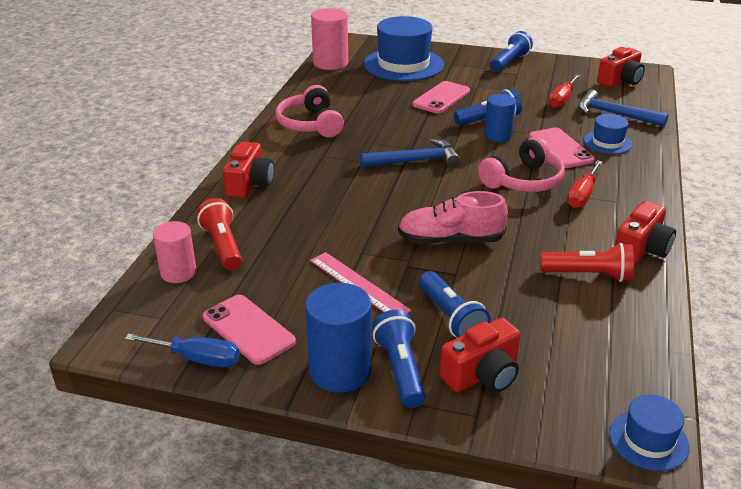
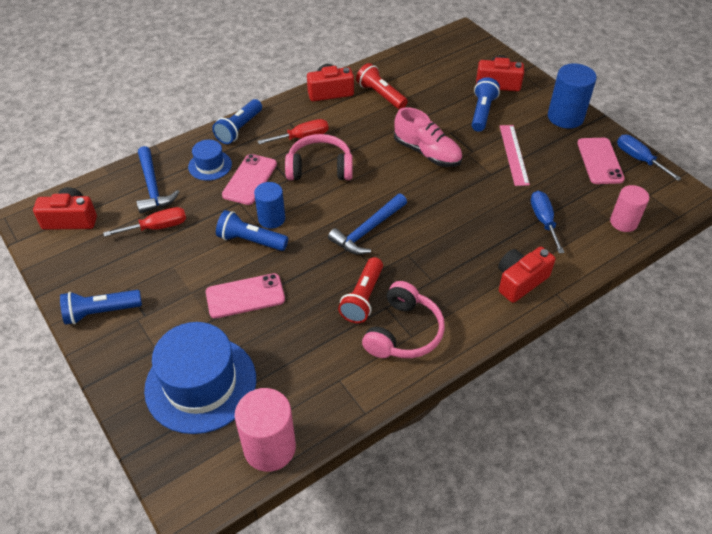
camera: 140 degrees left, 15 degrees up
red flashlight [197,198,242,270] -> red flashlight moved to [338,257,383,323]
blue hammer [360,139,460,168] -> blue hammer turned 75 degrees counterclockwise [328,194,407,255]
blue flashlight [372,310,426,408] -> blue flashlight moved to [212,99,262,144]
blue hat [609,394,690,471] -> none
none -> blue screwdriver [531,191,565,254]

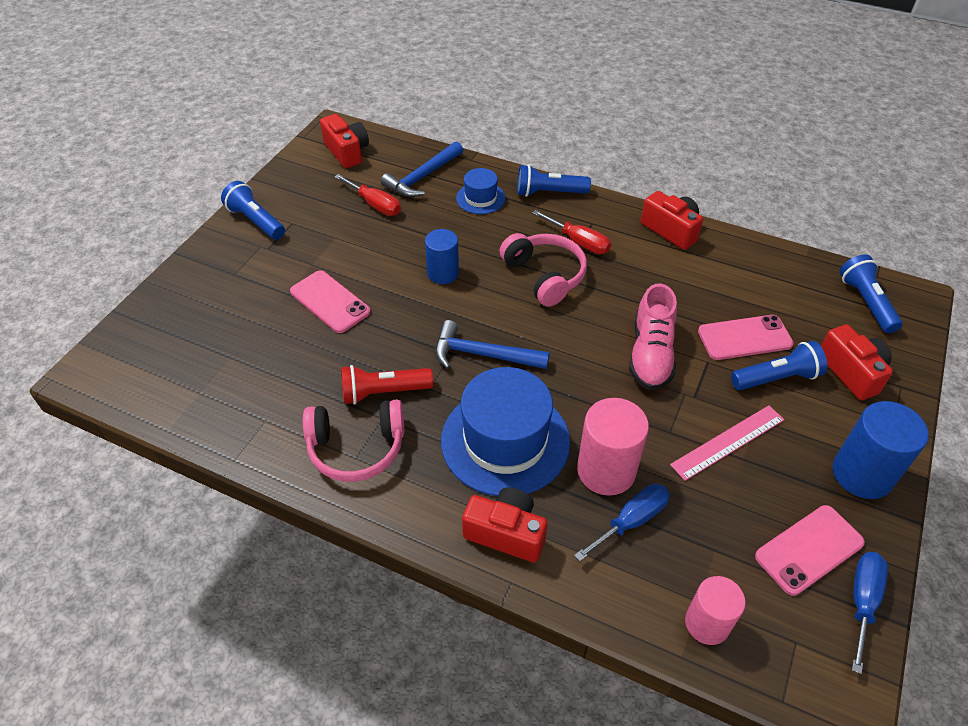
camera: 60 degrees right, 0 degrees up
blue hat [144,322,256,434] -> blue hat moved to [441,367,570,496]
blue flashlight [216,210,288,251] -> blue flashlight moved to [839,254,903,333]
pink phone [222,154,277,205] -> pink phone moved to [698,315,794,360]
pink cylinder [235,388,296,472] -> pink cylinder moved to [577,398,649,496]
red flashlight [356,63,408,109] -> none

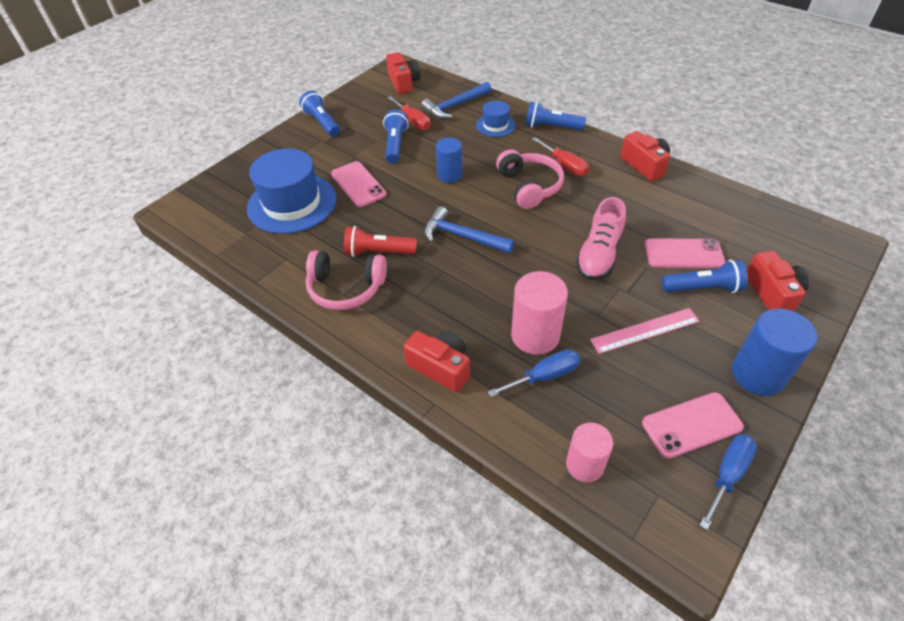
camera: 15 degrees right, 0 degrees up
blue hat [441,367,570,496] -> blue hat moved to [247,149,337,234]
blue flashlight [839,254,903,333] -> blue flashlight moved to [383,109,409,163]

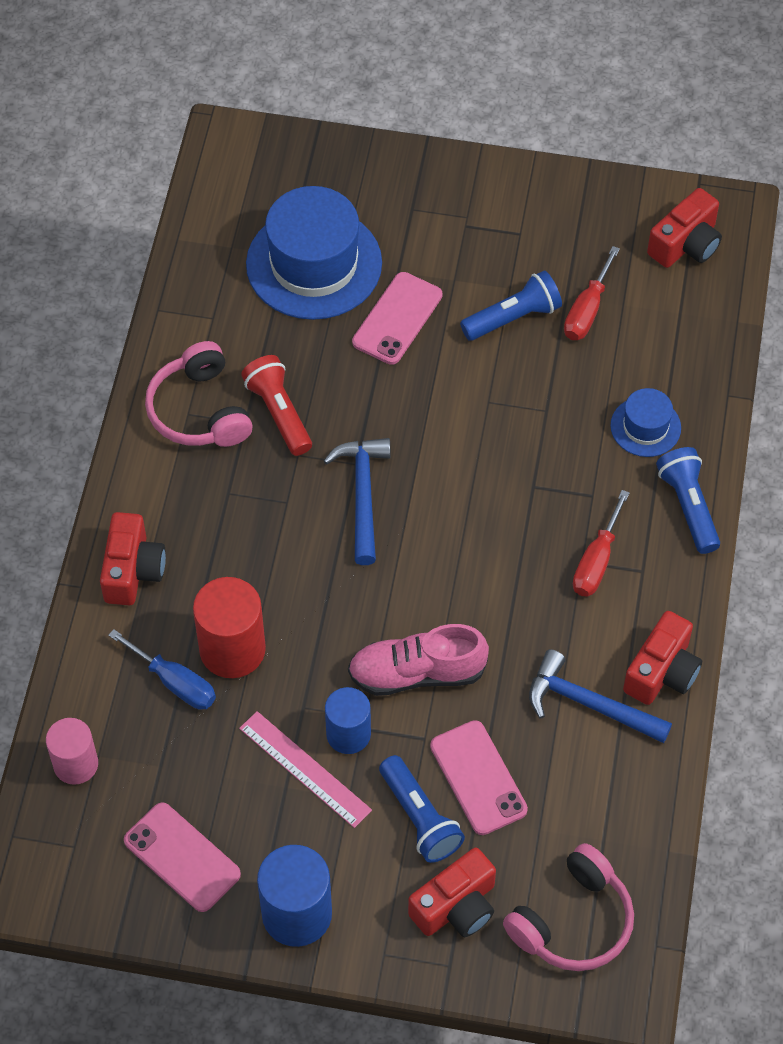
camera: 60 degrees right, 10 degrees up
blue flashlight [299,91,340,137] -> none
blue hammer [421,82,492,119] -> blue hammer moved to [529,649,672,743]
blue cylinder [436,138,462,183] -> blue cylinder moved to [325,687,371,754]
pink headphones [496,149,564,209] -> pink headphones moved to [503,843,634,971]
pink cylinder [511,271,568,355] -> red cylinder [193,577,266,678]
blue screwdriver [700,434,757,530] -> none

